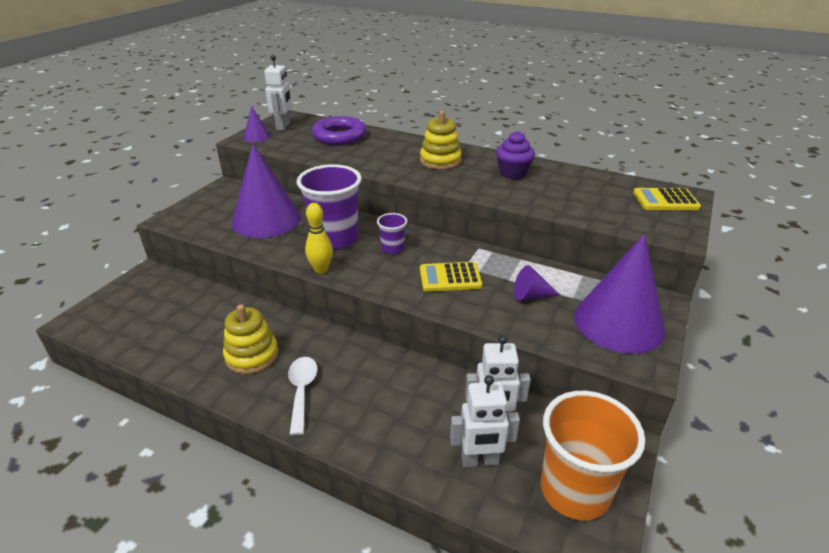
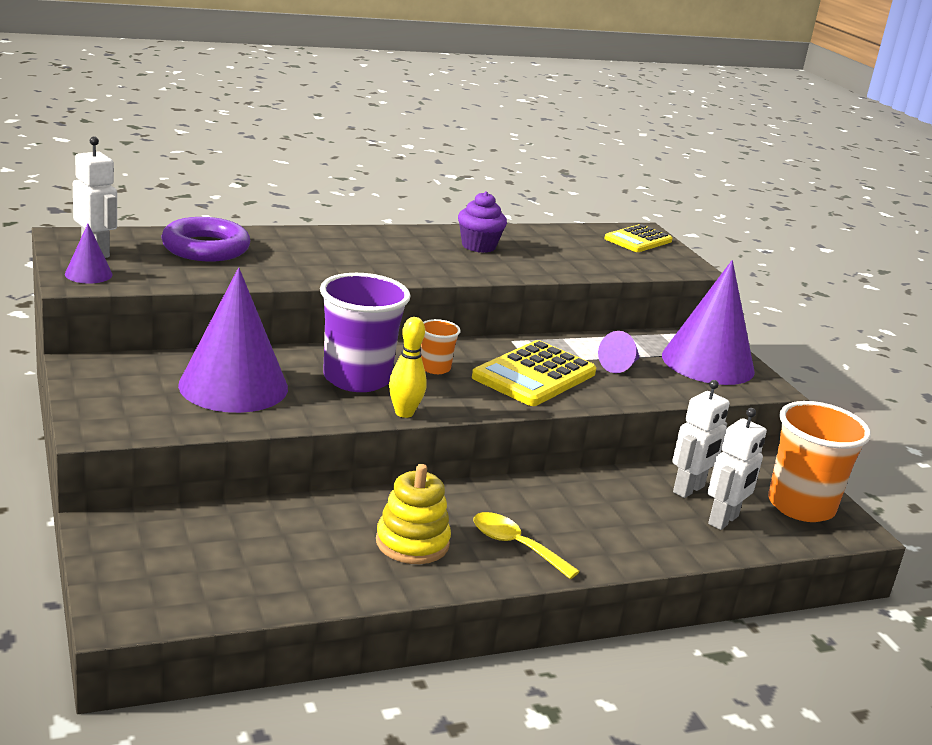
camera: 50 degrees left, 10 degrees down
white spoon [288,357,318,435] -> yellow spoon [473,512,580,579]
purple cup [377,213,407,254] -> orange cup [421,319,461,374]
yellow stacking toy [420,111,462,170] -> none
yellow calculator [420,262,482,292] -> yellow calculator [472,340,596,406], size x1.55

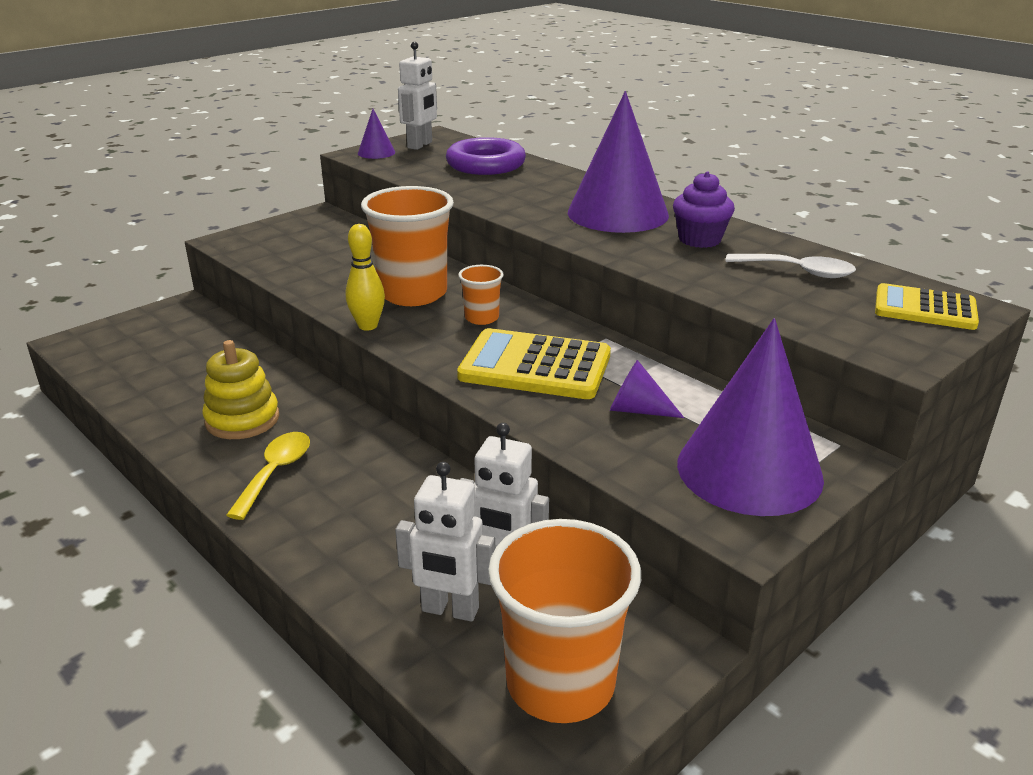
camera: 70 degrees right, 5 degrees up
purple cone [178,268,288,413] -> purple cone moved to [568,91,669,233]
purple cup [320,273,410,392] -> orange cup [361,186,454,306]
none -> white spoon [725,254,856,278]

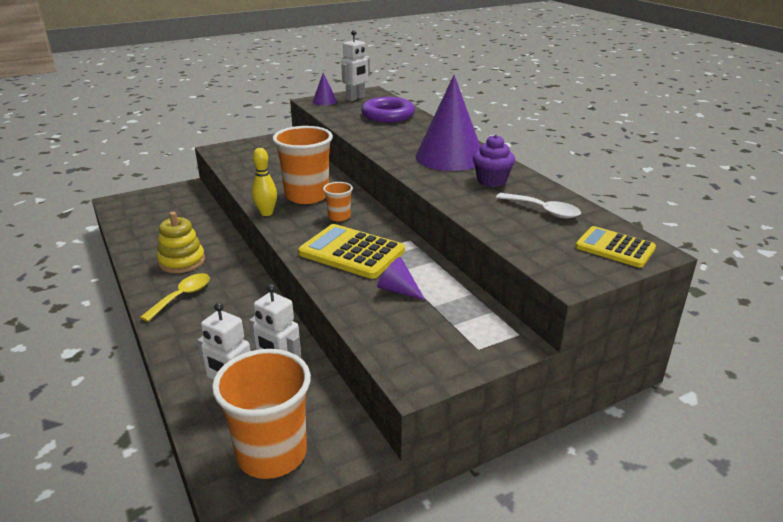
camera: 15 degrees right, 0 degrees up
purple cone [677,318,824,516] -> none

